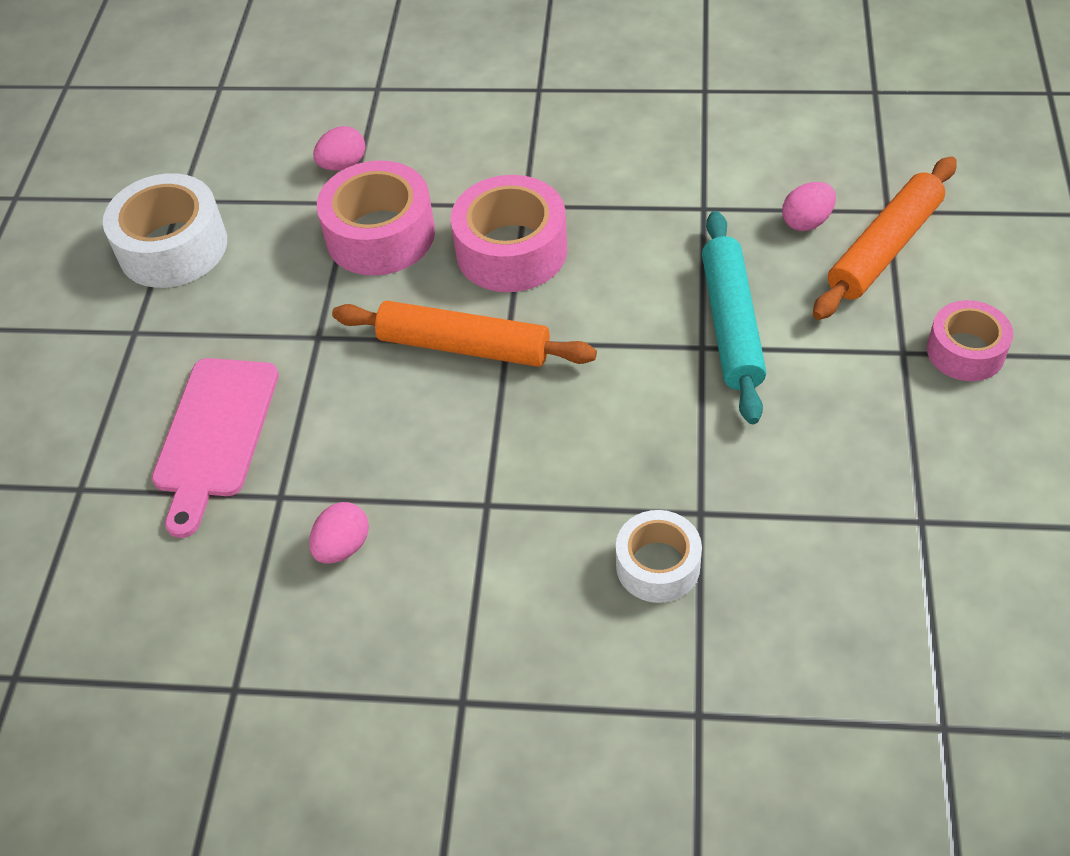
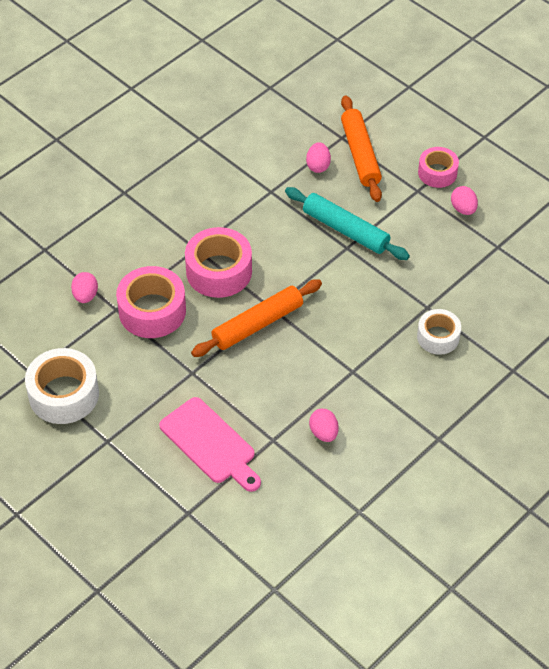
camera: 55 degrees left, 0 degrees up
none -> pink egg [451,186,478,215]

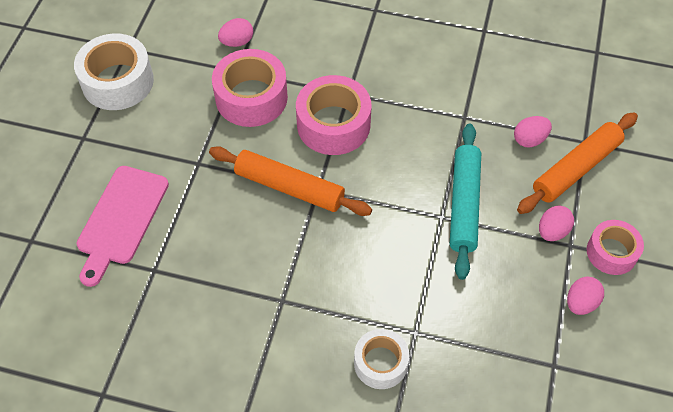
camera: 60 degrees right, 5 degrees up
pink egg [309,409,338,442] -> pink egg moved to [539,206,574,241]

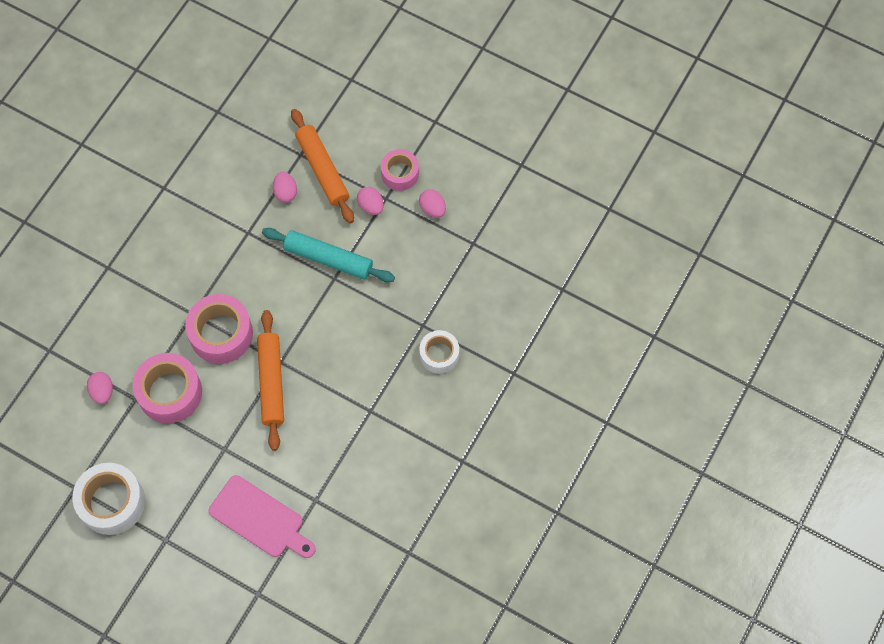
camera: 75 degrees left, 10 degrees up
orange rolling pin [209,146,372,216] -> orange rolling pin turned 45 degrees counterclockwise [257,310,284,451]

